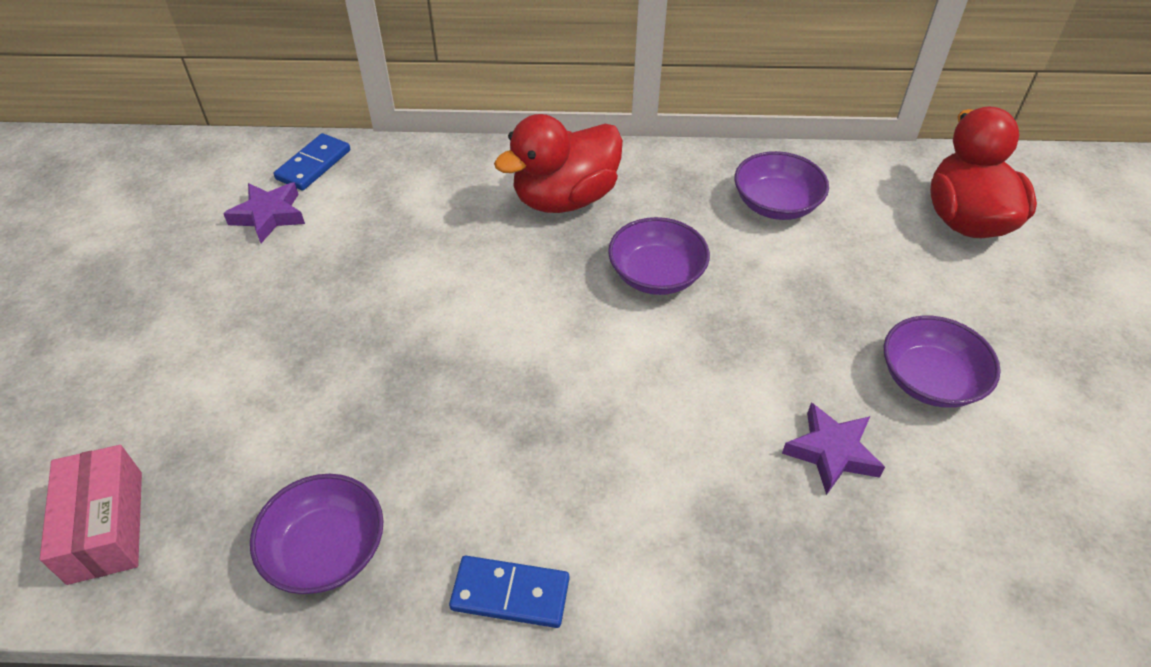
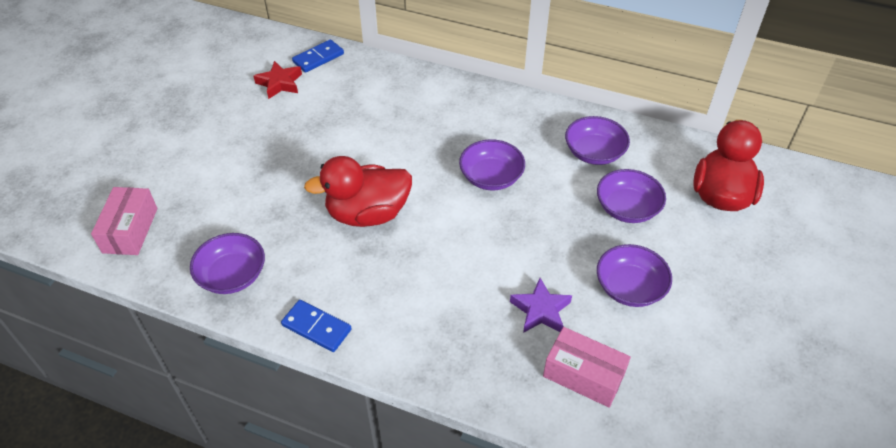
camera: 20 degrees right, 0 degrees up
purple star [223,183,305,243] -> red star [253,61,302,99]
red duck [494,114,623,213] -> red duck moved to [304,156,412,227]
none -> pink box [543,327,631,408]
none -> purple bowl [597,169,666,223]

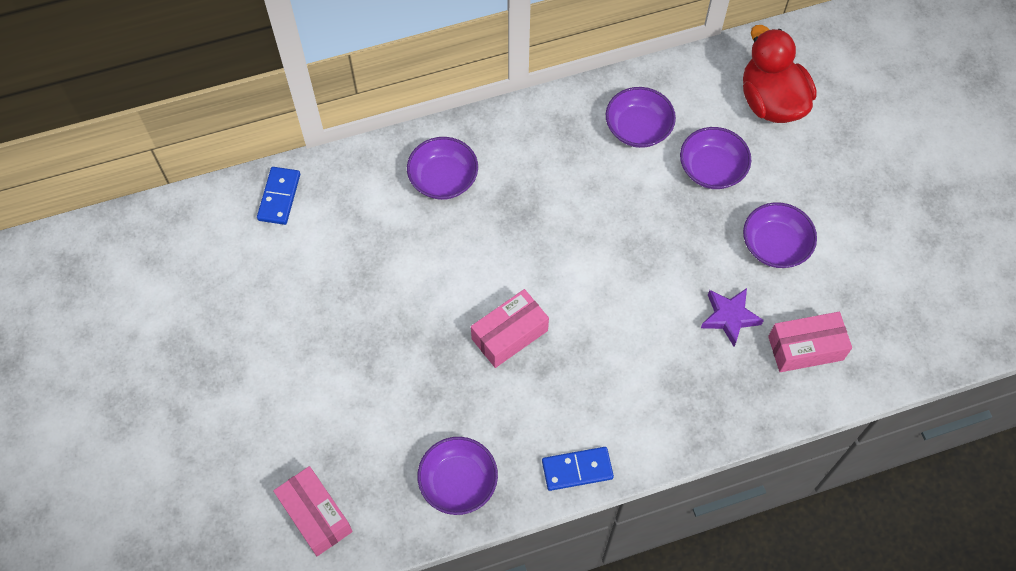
camera: 40 degrees left, 15 degrees up
red star [253,61,302,99] -> none
red duck [304,156,412,227] -> pink box [471,289,549,368]
purple bowl [459,139,525,191] -> purple bowl moved to [407,137,478,200]

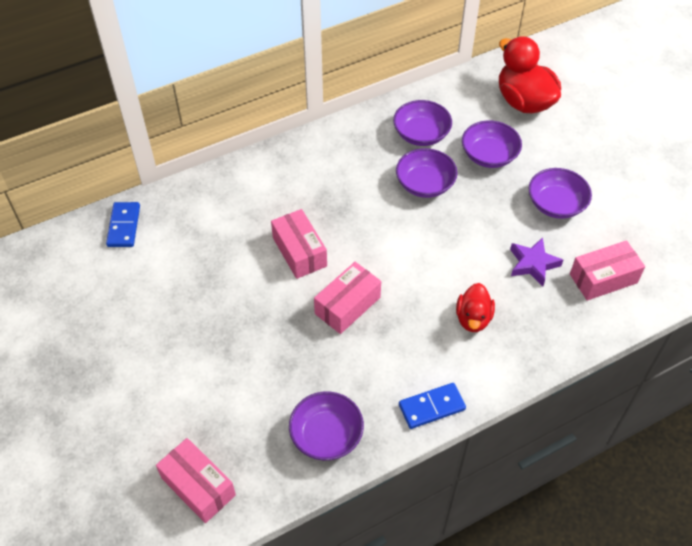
camera: 10 degrees left, 10 degrees down
purple bowl [407,137,478,200] -> purple bowl moved to [396,148,457,198]
none -> pink box [271,209,327,279]
none -> red duck [456,283,495,332]

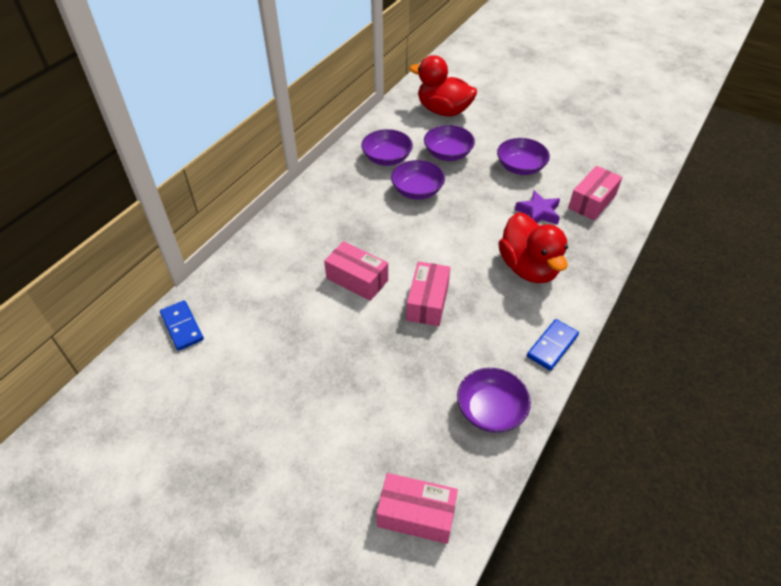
camera: 30 degrees left, 5 degrees down
red duck [456,283,495,332] -> red duck [498,212,568,283], size x1.74

